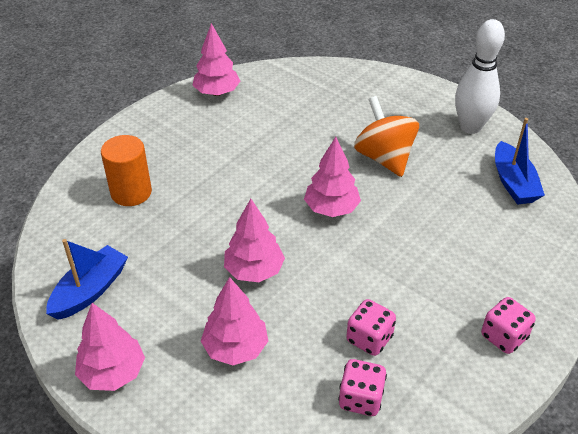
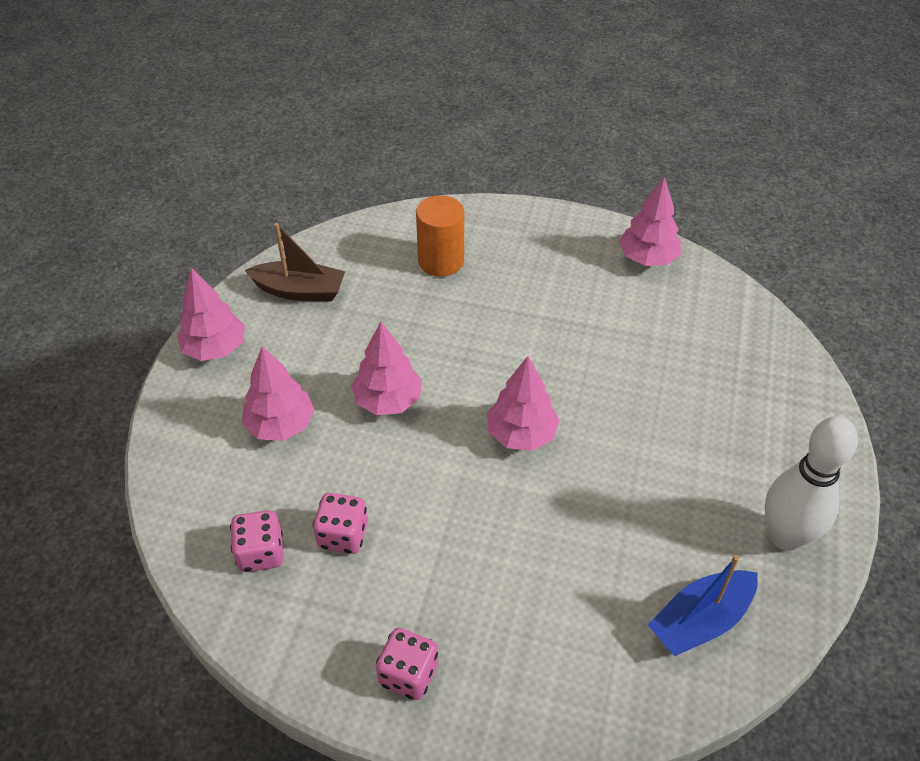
camera: 65 degrees right, 5 degrees up
blue boat [46,239,128,320] -> brown boat [245,223,345,302]
orange spinning top [354,96,419,177] -> none

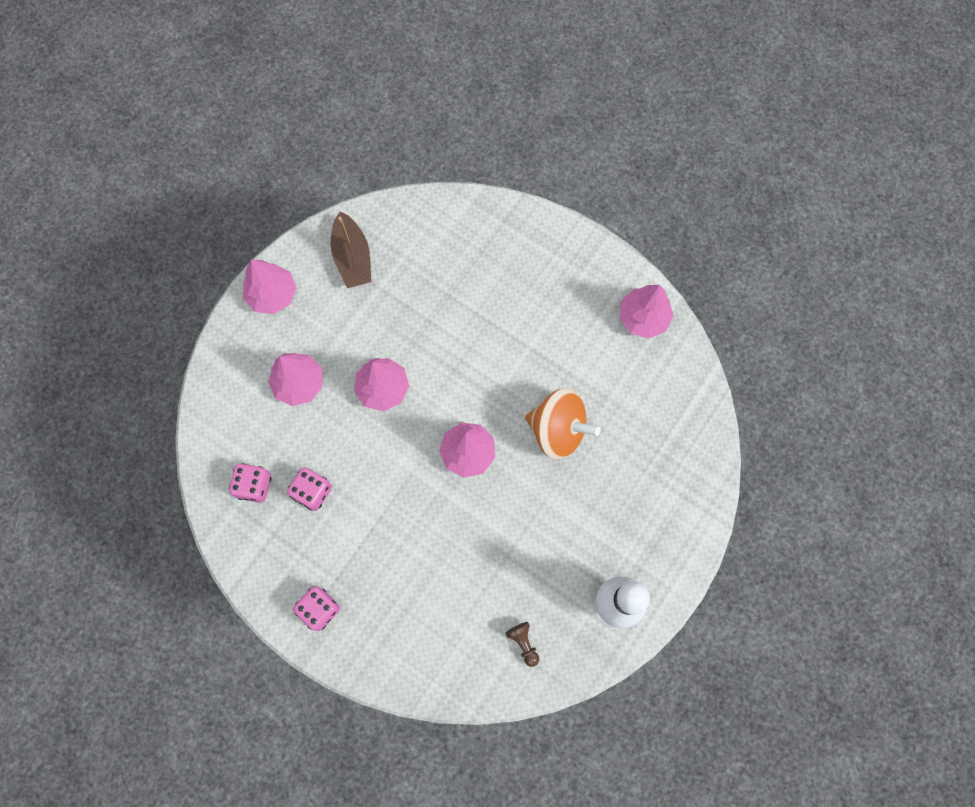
camera: 20 degrees right, 25 degrees up
brown boat [245,223,345,302] -> brown boat turned 45 degrees clockwise [331,211,372,288]
orange cylinder [416,195,464,277] -> none
blue boat [648,555,758,656] -> brown pawn [505,622,539,667]
none -> orange spinning top [525,388,600,460]

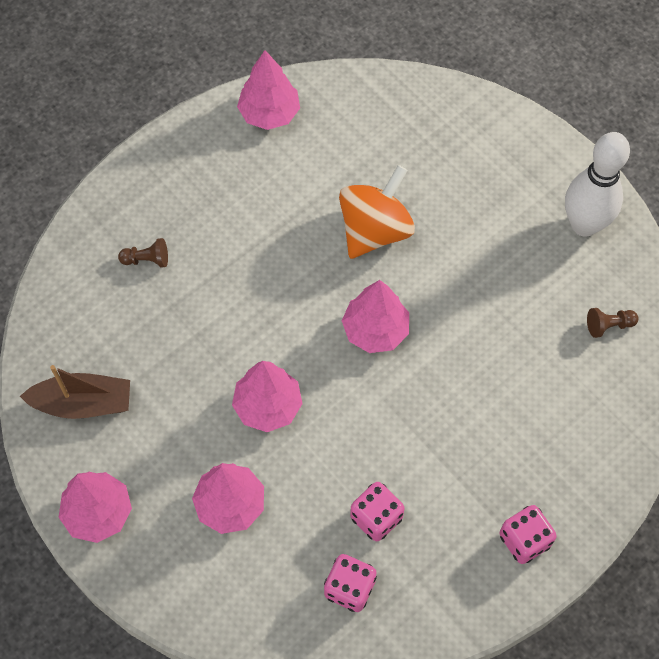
camera: 75 degrees left, 10 degrees down
none -> brown pawn [118,238,168,268]

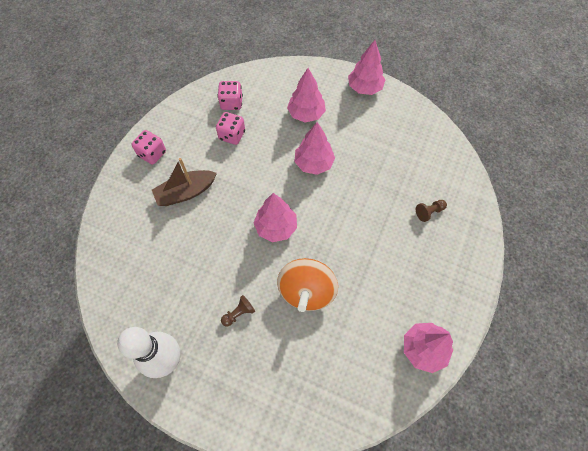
camera: 155 degrees right, 0 degrees up
brown boat [20,365,130,419] -> brown boat moved to [152,158,217,206]
brown pawn [587,308,639,338] -> brown pawn moved to [221,295,255,327]

